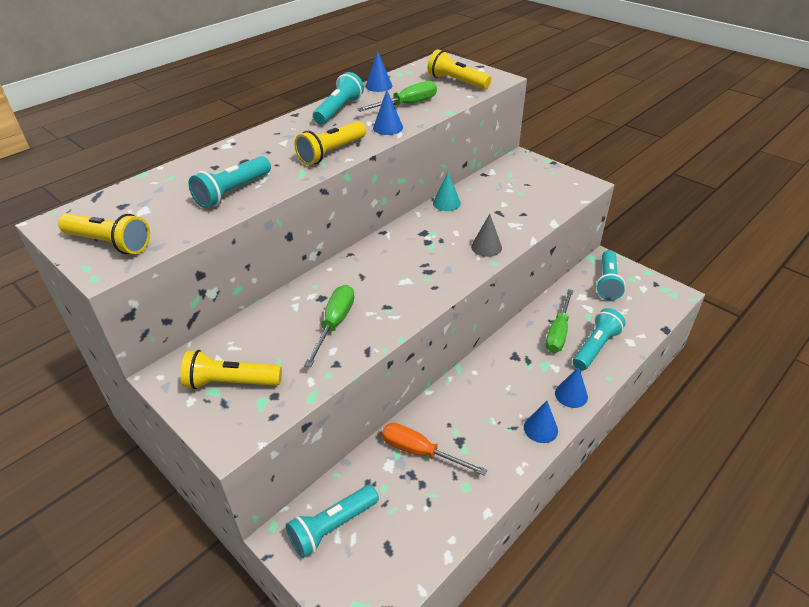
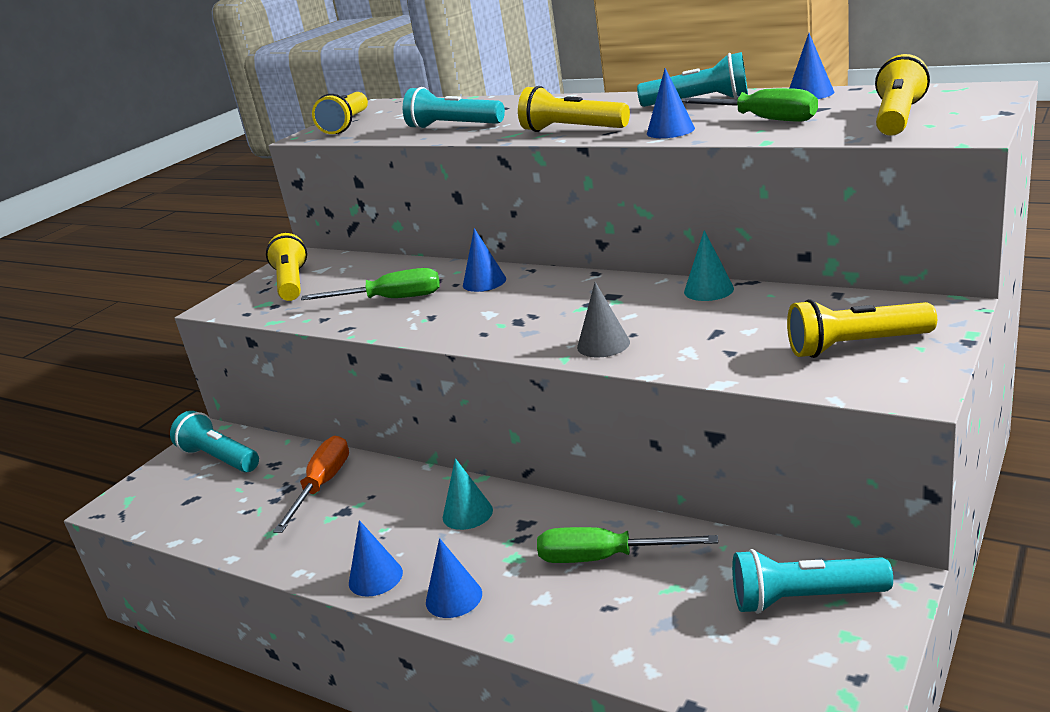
camera: 80 degrees right, 15 degrees down
turquoise flashlight [573,308,626,370] -> none
none -> turquoise cone [443,458,493,530]
none -> blue cone [463,228,506,292]
none -> yellow flashlight [787,299,937,358]

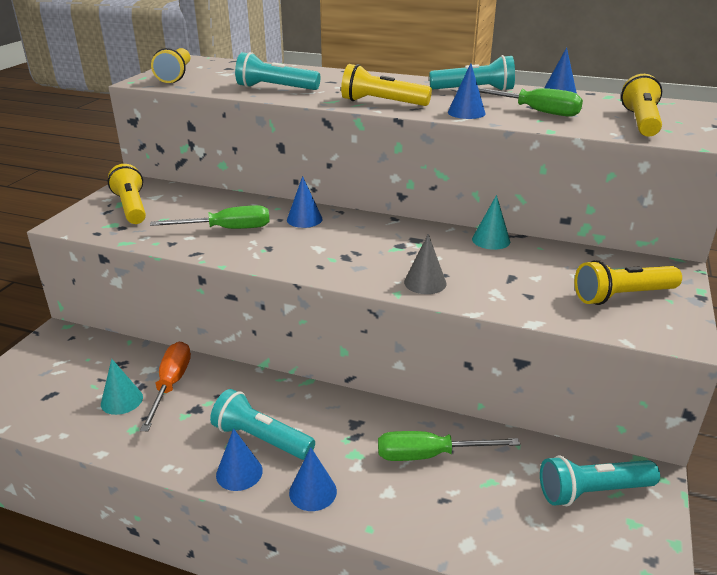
camera: 15 degrees left, 5 degrees up
turquoise flashlight [170,411,259,473] -> turquoise flashlight moved to [210,389,315,460]
turquoise cone [443,458,493,530] -> turquoise cone moved to [101,359,143,415]

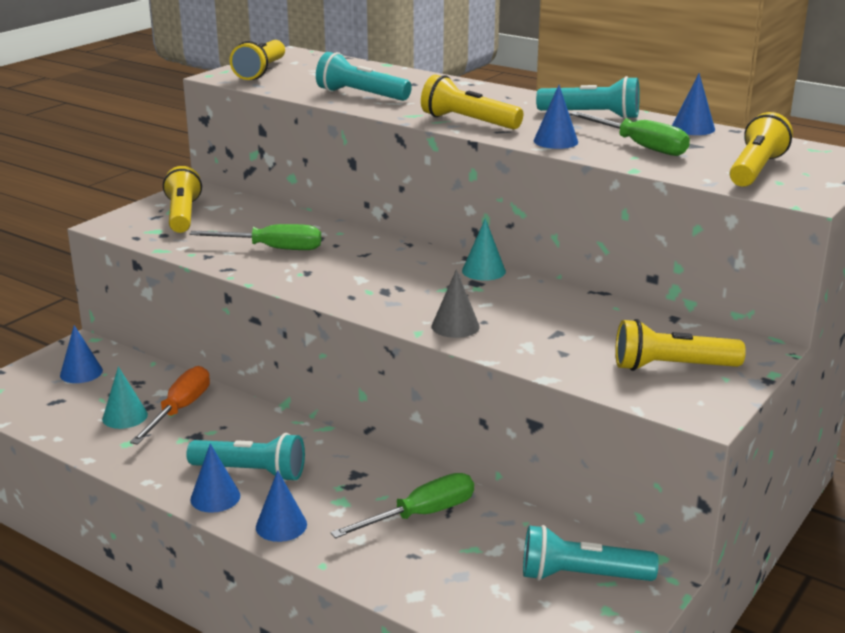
camera: 15 degrees right, 5 degrees down
turquoise flashlight [210,389,315,460] -> turquoise flashlight turned 150 degrees clockwise [186,433,305,482]
blue cone [287,176,323,228] -> blue cone moved to [60,325,103,383]
green screwdriver [378,431,520,461] -> green screwdriver turned 135 degrees clockwise [330,473,474,539]
turquoise cone [472,195,510,250] -> turquoise cone moved to [462,218,506,281]

